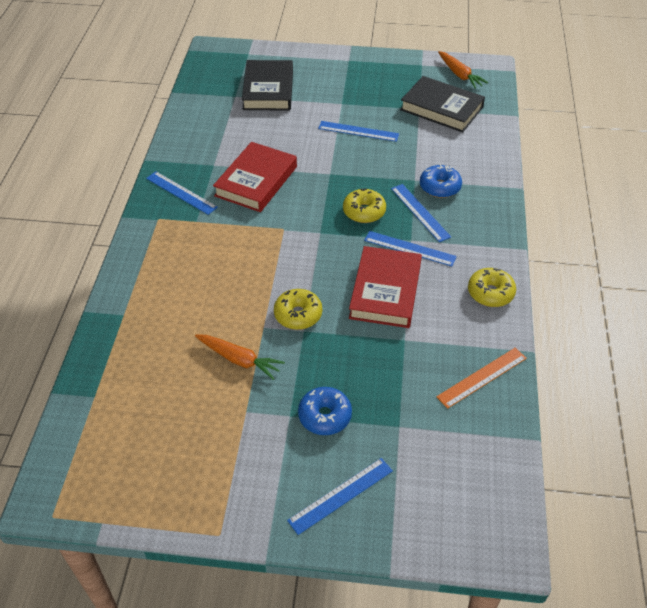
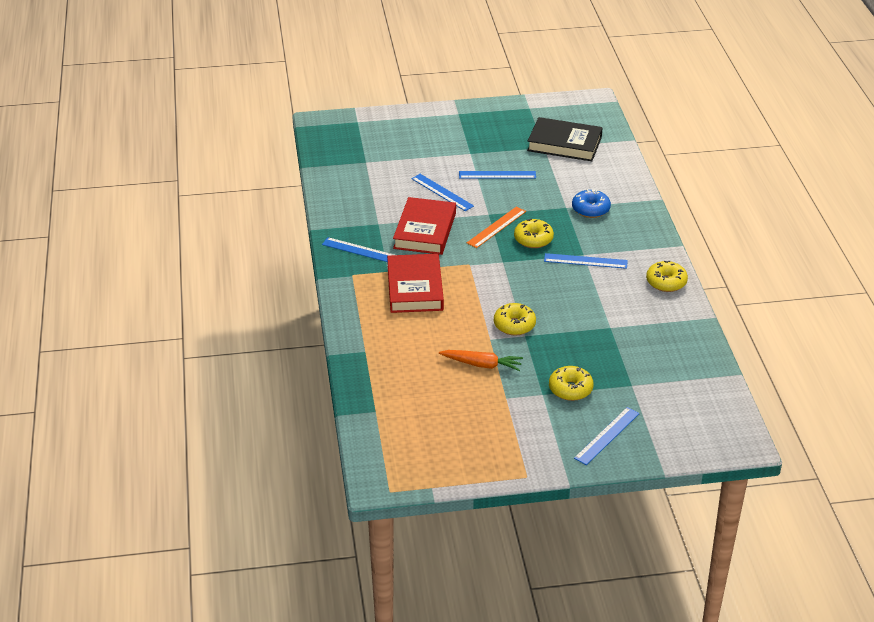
camera: 15 degrees left, 10 degrees down
black book [242,60,293,110] -> none
blue donut [298,387,352,435] -> yellow donut [549,366,594,401]
red book [349,246,422,328] -> red book moved to [387,254,444,313]
blue ruler [391,184,451,242] -> blue ruler moved to [411,174,474,211]
orange ruler [436,348,527,409] -> orange ruler moved to [467,206,526,248]
orange carrot [438,51,488,89] -> none

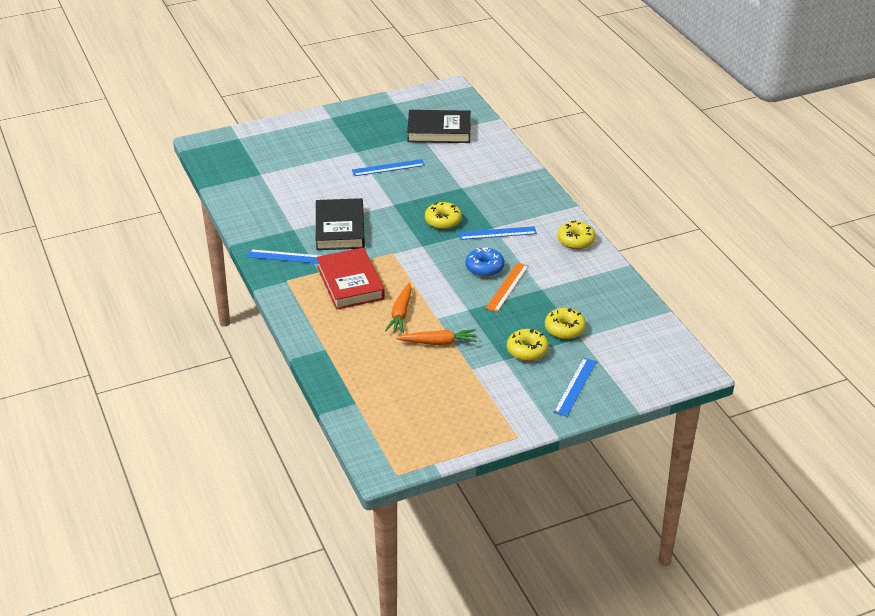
camera: 15 degrees left, 0 degrees up
red book [393,197,456,255] -> black book [316,198,365,250]
blue ruler [411,174,474,211] -> none
orange ruler [467,206,526,248] -> orange ruler moved to [486,263,529,312]
yellow donut [494,303,536,336] -> yellow donut moved to [545,308,586,339]
blue donut [572,189,611,218] -> blue donut moved to [466,247,504,277]
none -> orange carrot [385,283,412,333]

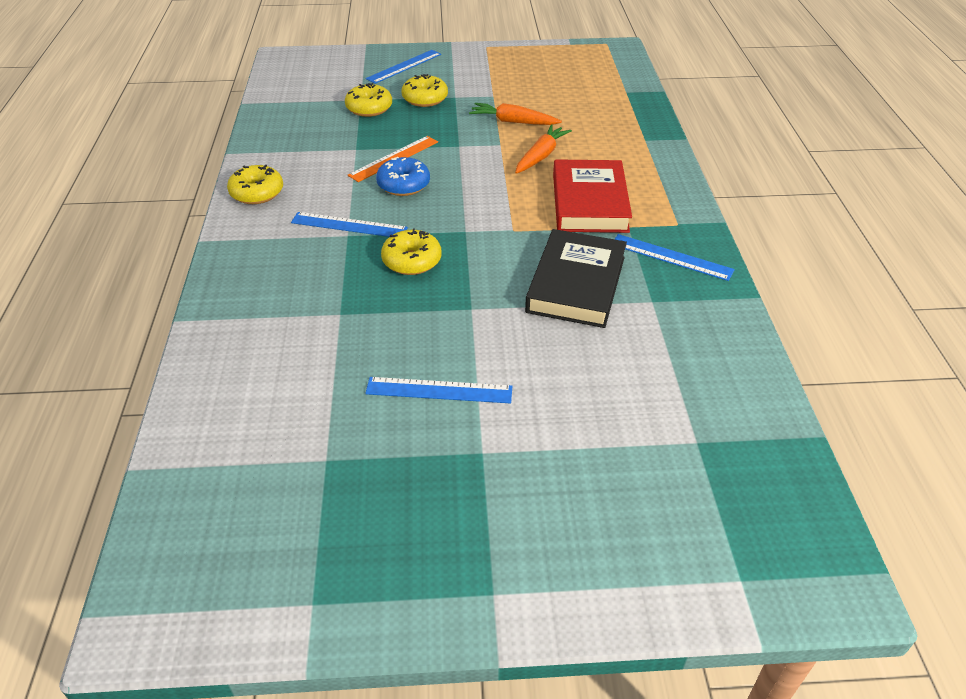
camera: 160 degrees left, 5 degrees up
black book [407,110,471,143] -> none

